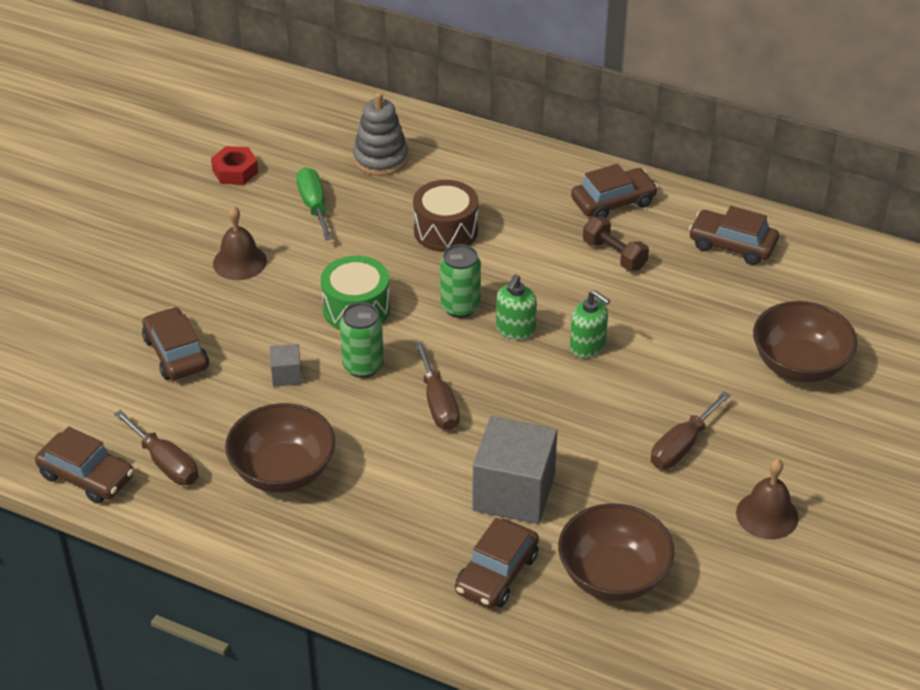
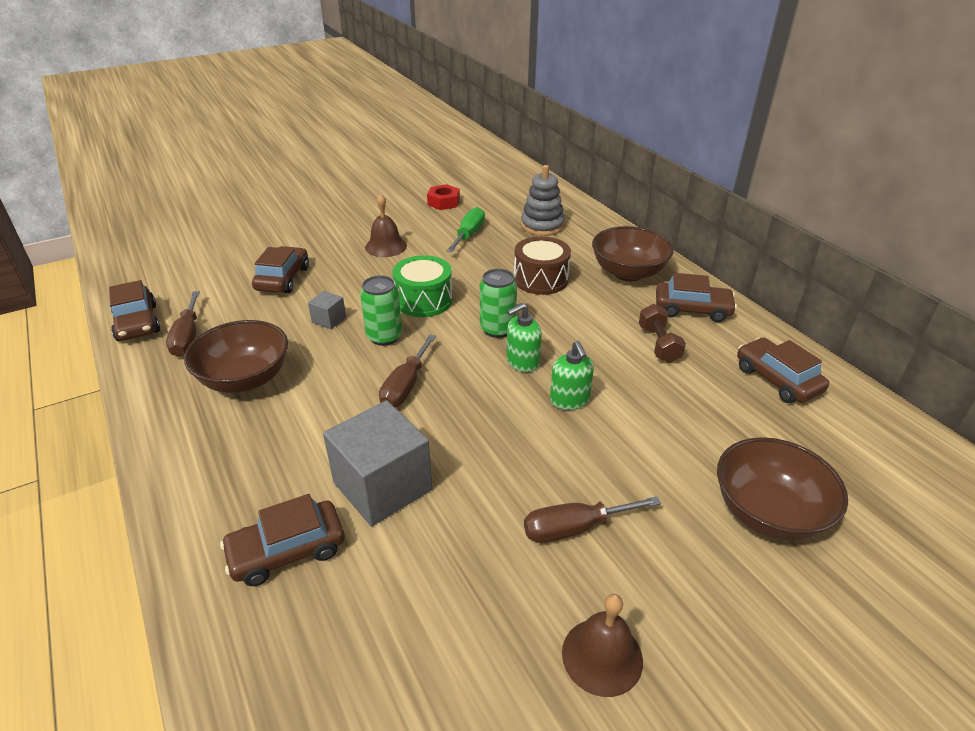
camera: 35 degrees right, 5 degrees down
brown bowl [558,503,674,601] -> brown bowl moved to [592,226,674,281]

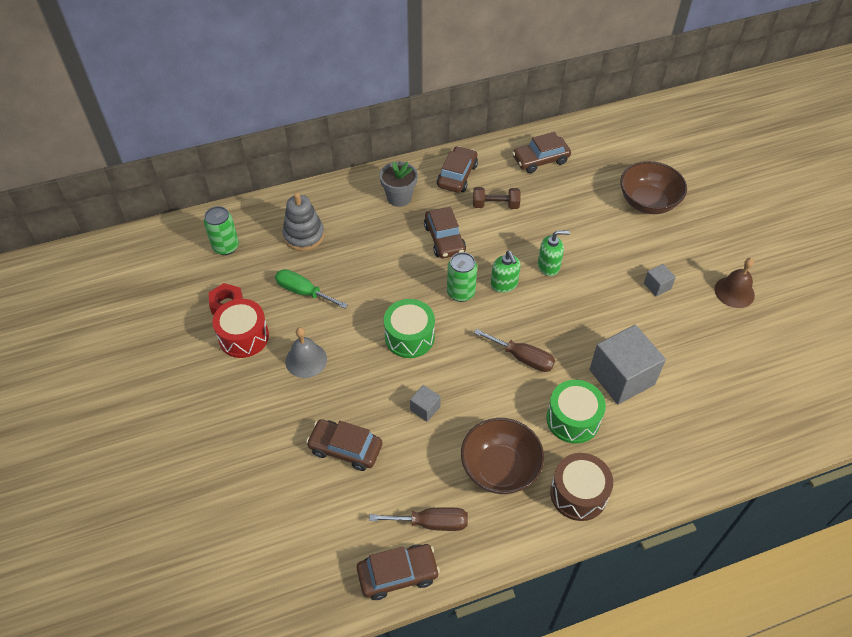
camera: 80 degrees left, 15 degrees up
brown car [220,494,345,586] -> brown car moved to [424,207,466,258]
green can [360,275,402,346] -> green can moved to [204,206,239,255]
brown bell [365,194,407,257] -> grey bell [285,327,327,378]
brown drum [514,236,571,295] -> brown drum moved to [550,453,613,521]
brown screwdriver [524,496,661,543] -> grey cube [644,264,676,297]
brown bowl [592,226,674,281] -> grey flower pot [380,162,418,207]
none -> red drum [212,299,269,358]
none -> green drum [546,380,606,444]

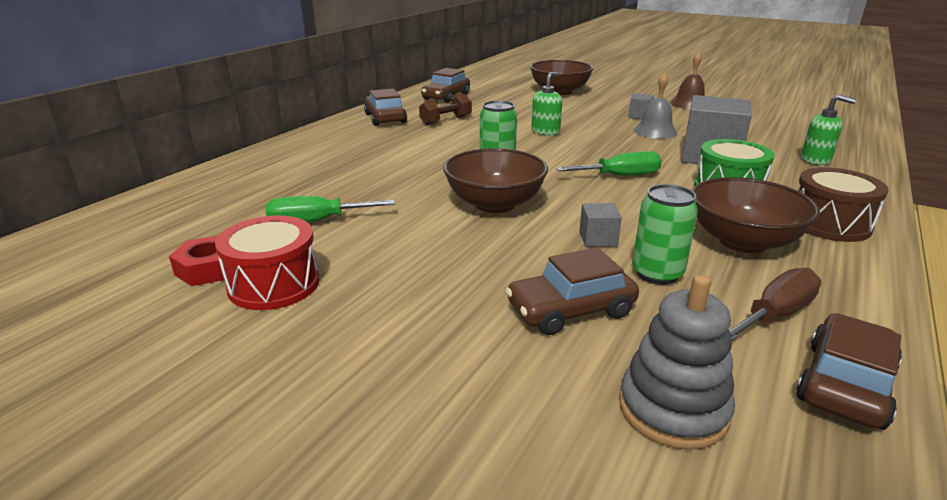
camera: 40 degrees left, 25 degrees down
green can [204,206,239,255] -> green can moved to [632,184,698,285]
grey stacking toy [283,192,324,251] -> grey stacking toy moved to [619,275,735,450]
grey bell [285,327,327,378] -> grey bell moved to [634,73,678,139]
grey flower pot [380,162,418,207] -> none
green drum [384,299,435,358] -> brown bowl [443,148,548,213]
brown car [424,207,466,258] -> none
brown screwdriver [474,329,555,372] -> green screwdriver [556,151,662,176]
green soap dispenser [491,251,521,293] -> green soap dispenser moved to [801,95,856,165]

